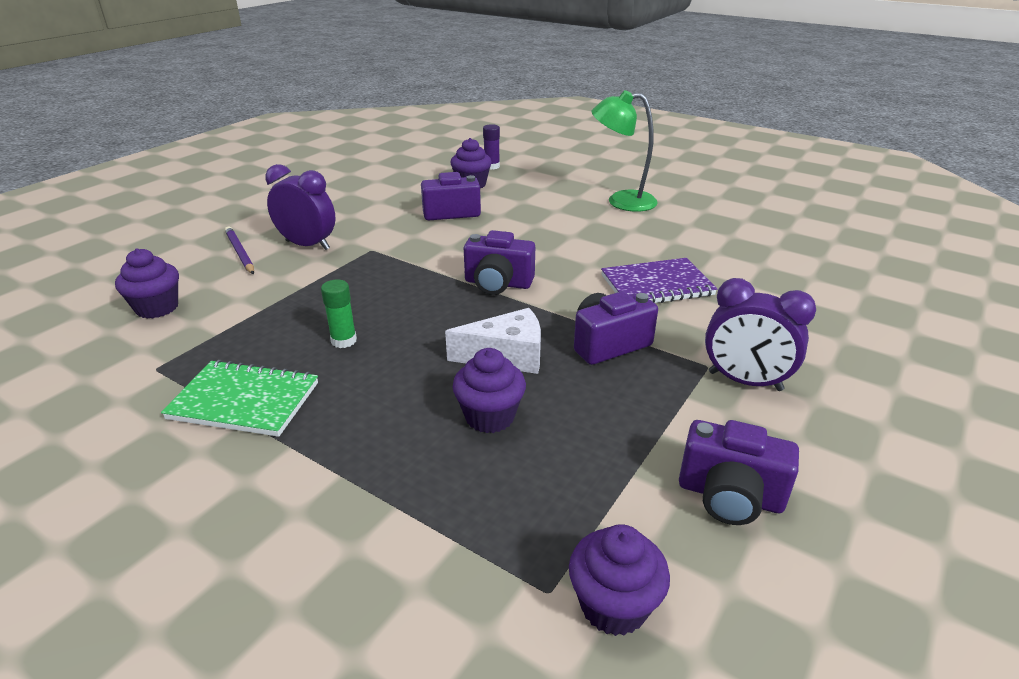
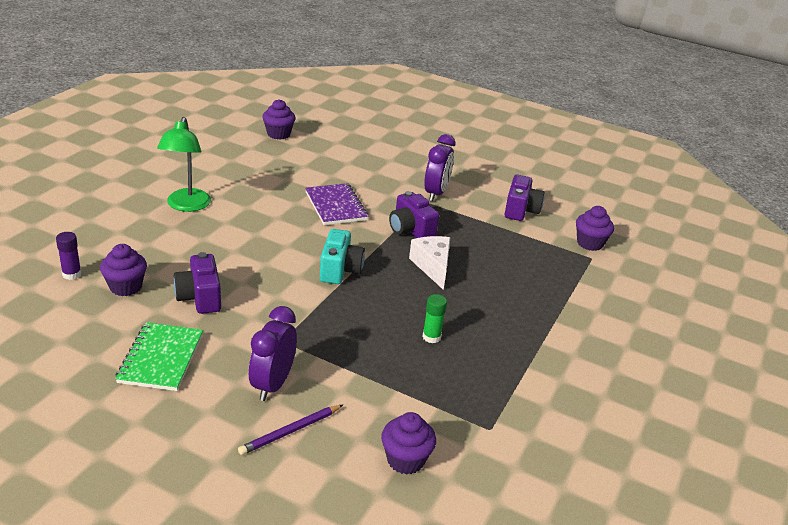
camera: 100 degrees left, 0 degrees up
green notebook [161,360,318,437] -> green notebook moved to [115,322,203,391]
purple cupcake [453,348,526,433] -> purple cupcake moved to [262,99,296,140]
purple camera [464,230,535,295] -> turquoise camera [320,229,365,284]

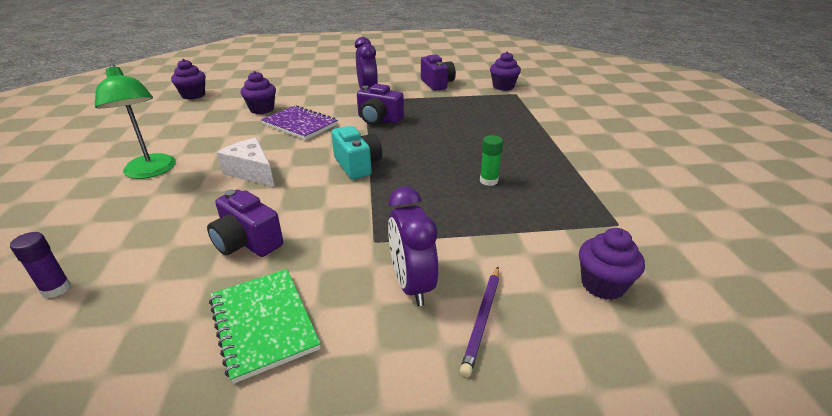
camera: 30 degrees left, 0 degrees up
purple cupcake [100,244,147,296] -> purple cupcake moved to [241,71,276,114]
white cheese [409,236,451,290] -> white cheese moved to [217,138,274,187]

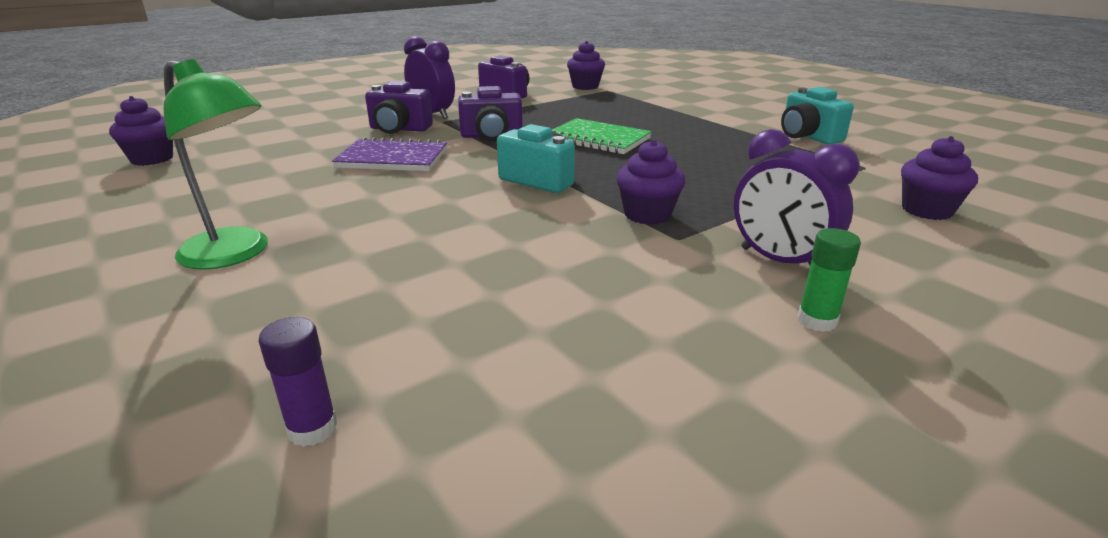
camera: 30 degrees left, 5 degrees down
purple camera [207,190,283,257] -> purple camera moved to [365,81,433,134]
green notebook [209,269,321,384] -> green notebook moved to [552,118,652,154]
white cheese [217,138,274,187] -> none
purple cupcake [241,71,276,114] -> purple cupcake moved to [616,139,685,225]
purple pencil [460,267,499,377] -> none
green glue stick [480,135,503,186] -> green glue stick moved to [798,228,861,332]
none -> turquoise camera [781,87,854,145]

